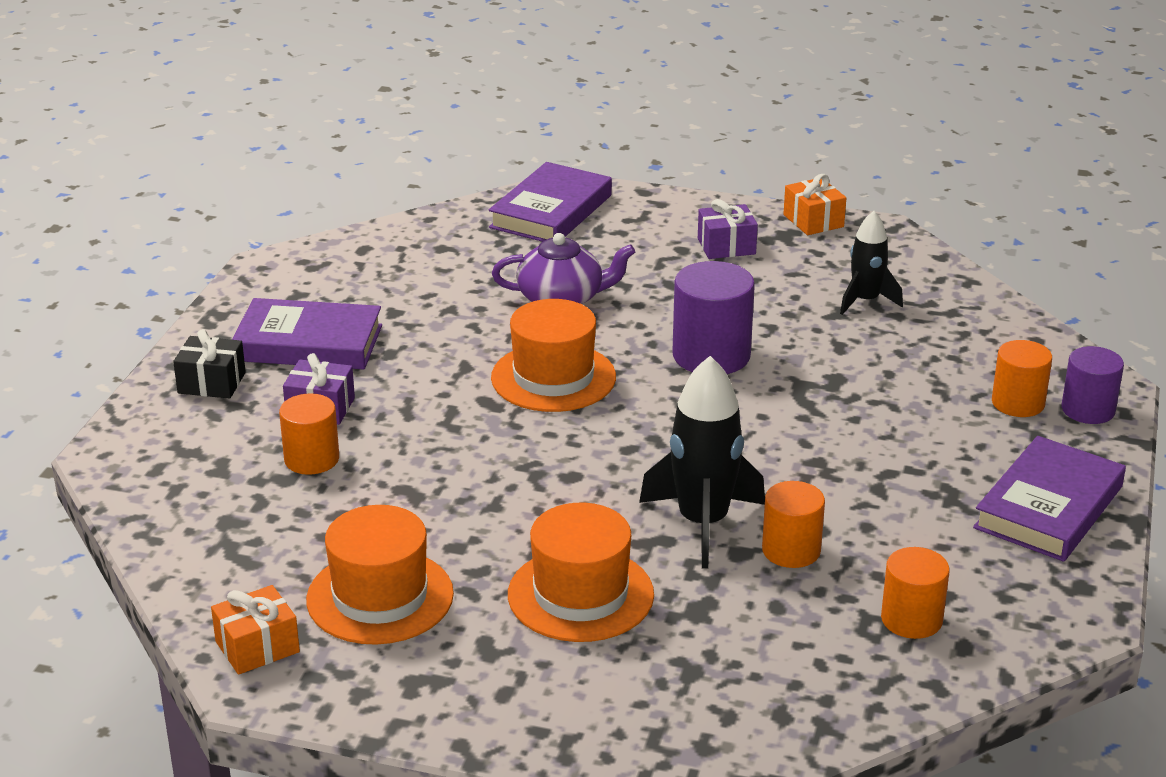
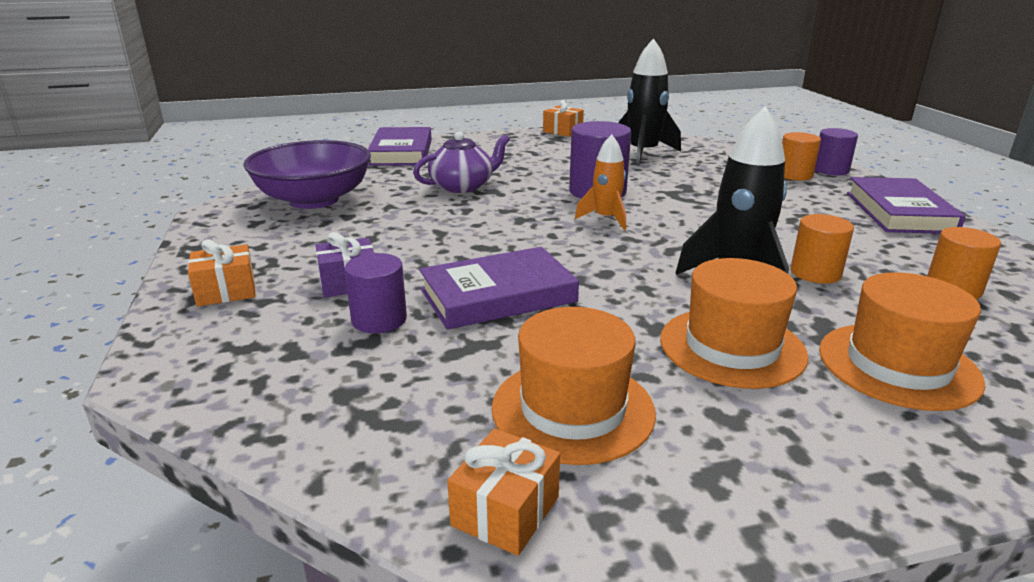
camera: 30 degrees left, 5 degrees down
black gift [173,329,246,399] -> orange gift [188,239,256,307]
purple book [232,298,382,369] -> purple book moved to [419,247,579,330]
orange cylinder [279,393,339,475] -> purple cylinder [344,253,407,333]
orange hat [491,299,616,412] -> orange hat moved to [819,272,985,411]
purple gift [698,199,758,259] -> none
black rocket [840,211,903,315] -> black rocket [618,38,681,166], size x1.63
none -> purple bowl [243,140,371,209]
none -> orange rocket [575,134,626,230]

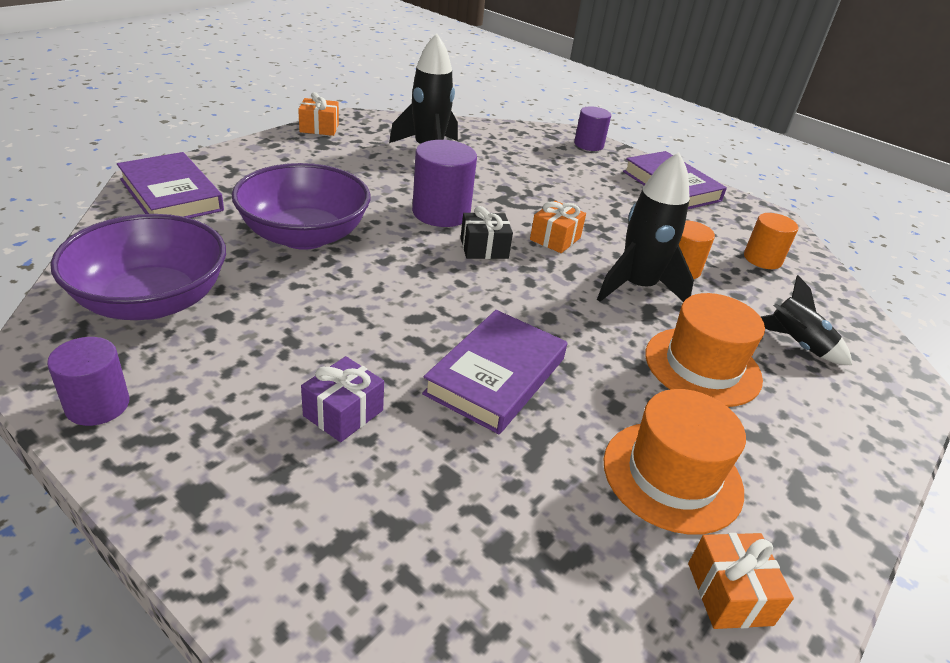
camera: 40 degrees left, 10 degrees up
orange gift [188,239,256,307] -> orange gift moved to [530,201,586,253]
purple cylinder [344,253,407,333] -> purple cylinder moved to [47,337,129,426]
purple teapot [413,131,510,193] -> purple bowl [232,163,370,250]
orange rocket [575,134,626,230] -> black gift [460,206,513,259]
orange cylinder [782,132,821,181] -> none
orange hat [819,272,985,411] -> black rocket [761,275,852,365]

